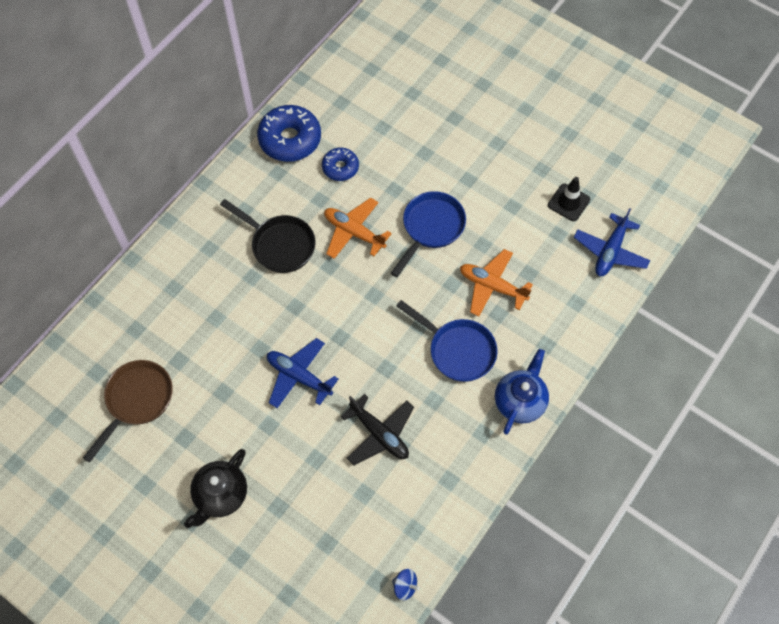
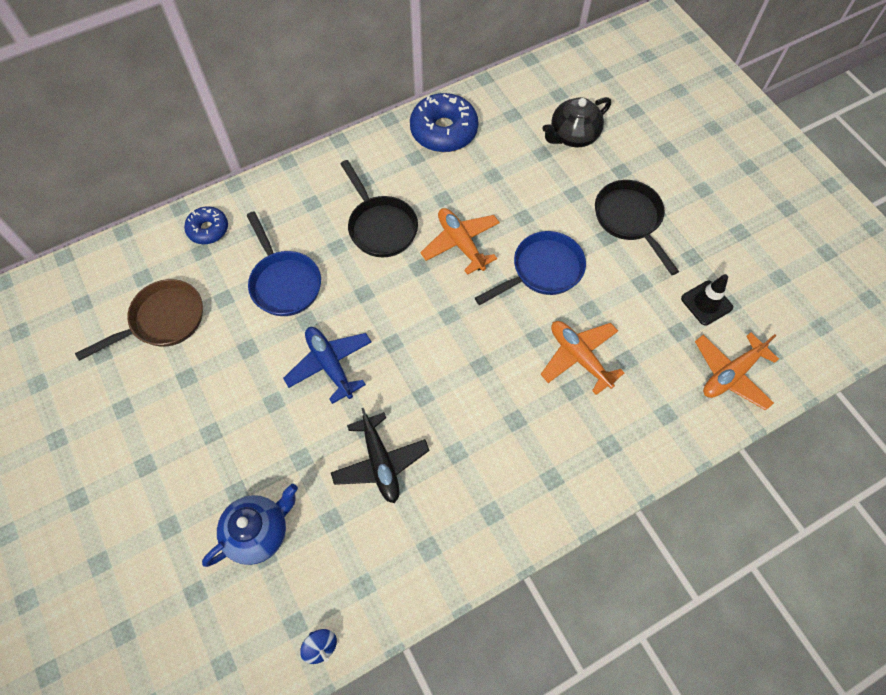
camera: 25 degrees right, 0 degrees up
black teapot [184,449,247,528] -> black teapot moved to [542,97,611,147]
blue donut [322,148,359,181] -> blue donut moved to [184,206,228,244]
blue pan [396,300,497,382] -> blue pan moved to [246,211,321,316]
blue teapot [495,349,549,434] -> blue teapot moved to [202,484,298,567]
blue plane [574,208,650,276] -> orange plane [695,332,779,411]
none -> black pan [595,180,679,275]

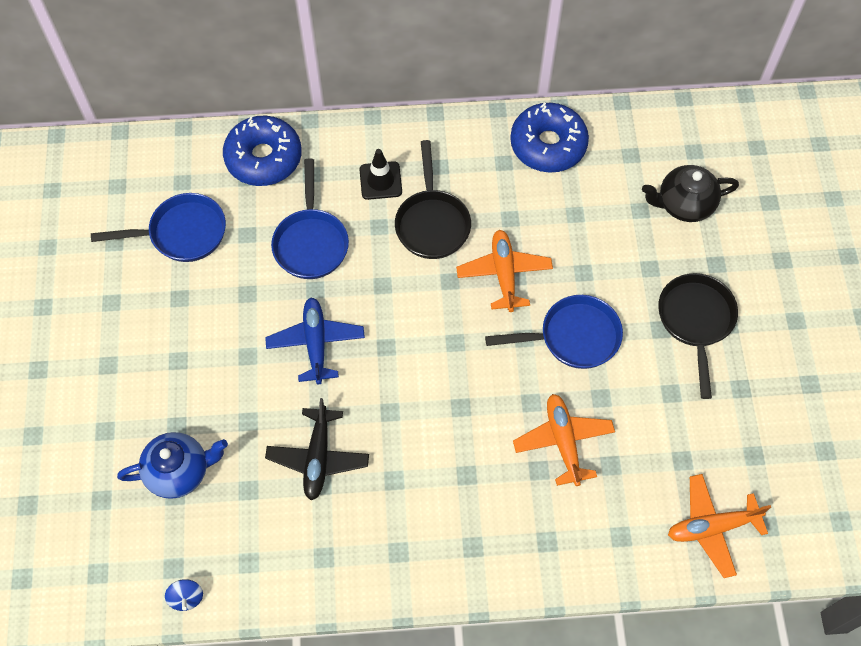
camera: 25 degrees right, 0 degrees up
brown pan [75,279,203,361] -> blue pan [91,193,226,262]
blue donut [184,206,228,244] -> blue donut [223,115,302,186], size x1.72
black traffic cone [681,274,733,326] -> black traffic cone moved to [359,149,402,200]

